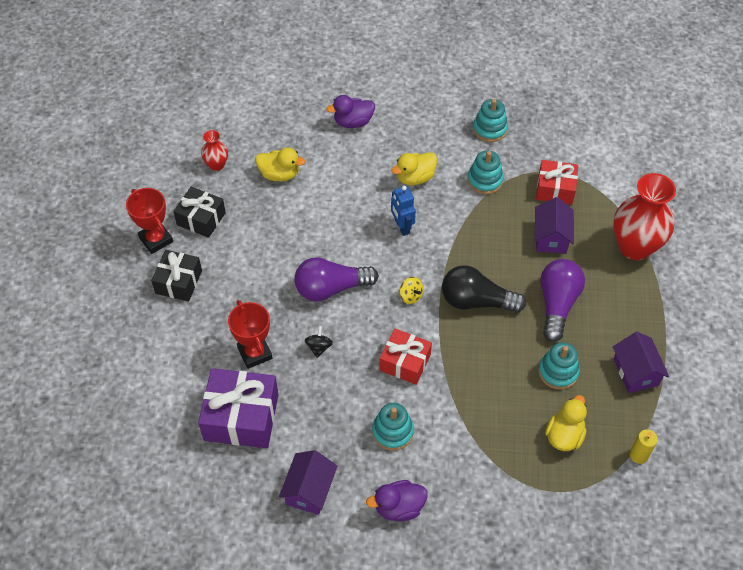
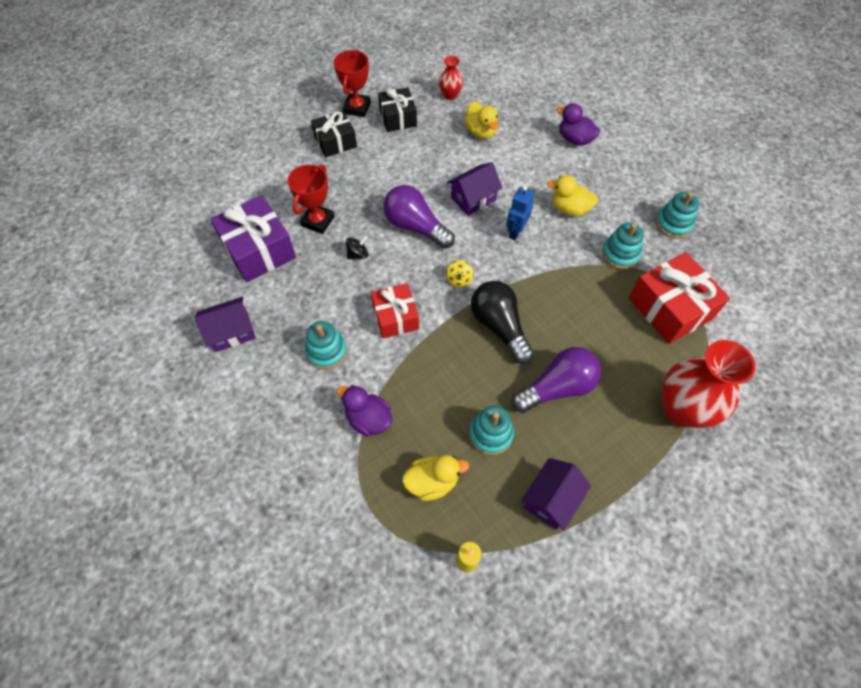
camera: 50 degrees right, 5 degrees up
purple duck [366,480,428,521] -> purple duck moved to [337,385,392,436]
purple house [535,197,574,254] -> purple house moved to [447,162,502,216]
red gift [536,160,578,205] -> red gift [629,252,730,344], size x1.56

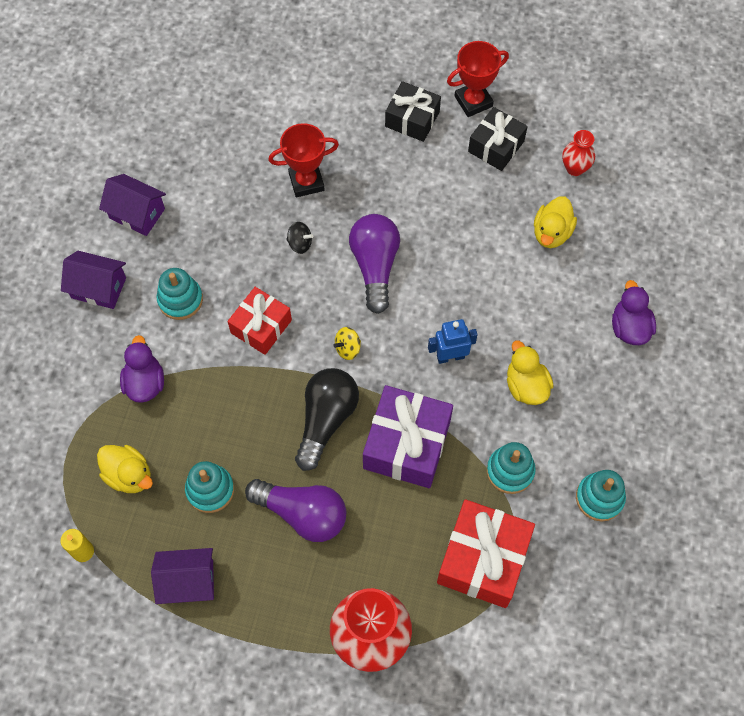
camera: 50 degrees right, 5 degrees up
purple gift [210,195,296,282] -> purple gift moved to [363,385,453,488]
purple house [447,162,502,216] -> purple house moved to [61,251,126,309]

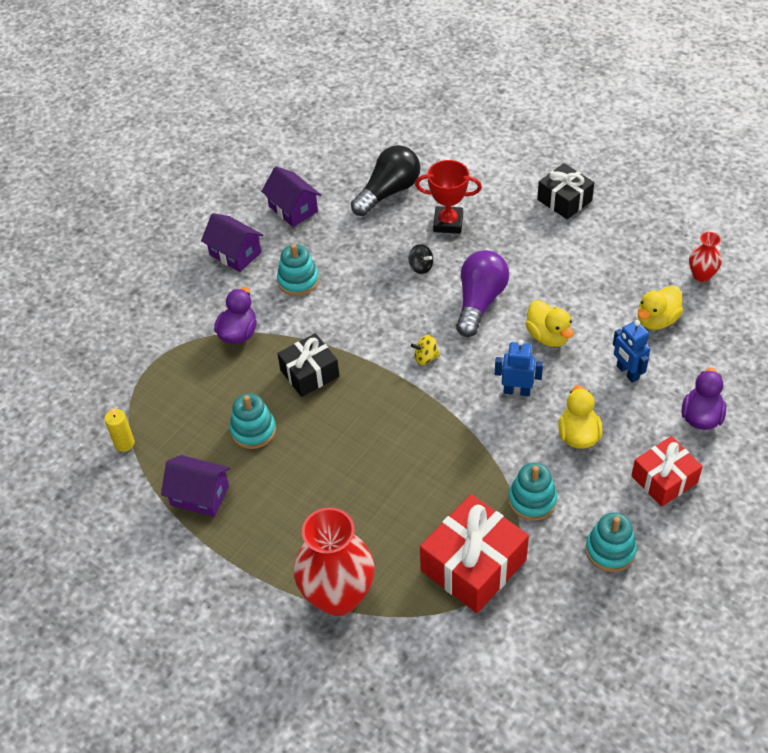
camera: 25 degrees right, 15 degrees down
yellow duck [97,445,153,493] -> yellow duck moved to [525,300,574,347]
red gift [228,287,292,355] -> red gift moved to [631,436,703,507]
purple light bulb [245,479,346,542] -> none
black light bulb [295,368,359,471] -> black light bulb moved to [351,145,420,216]
purple gift [363,385,453,488] -> none
red trophy [447,41,509,117] -> none
black gift [468,107,528,171] -> black gift moved to [277,333,339,397]
none -> blue robot [613,320,650,383]

